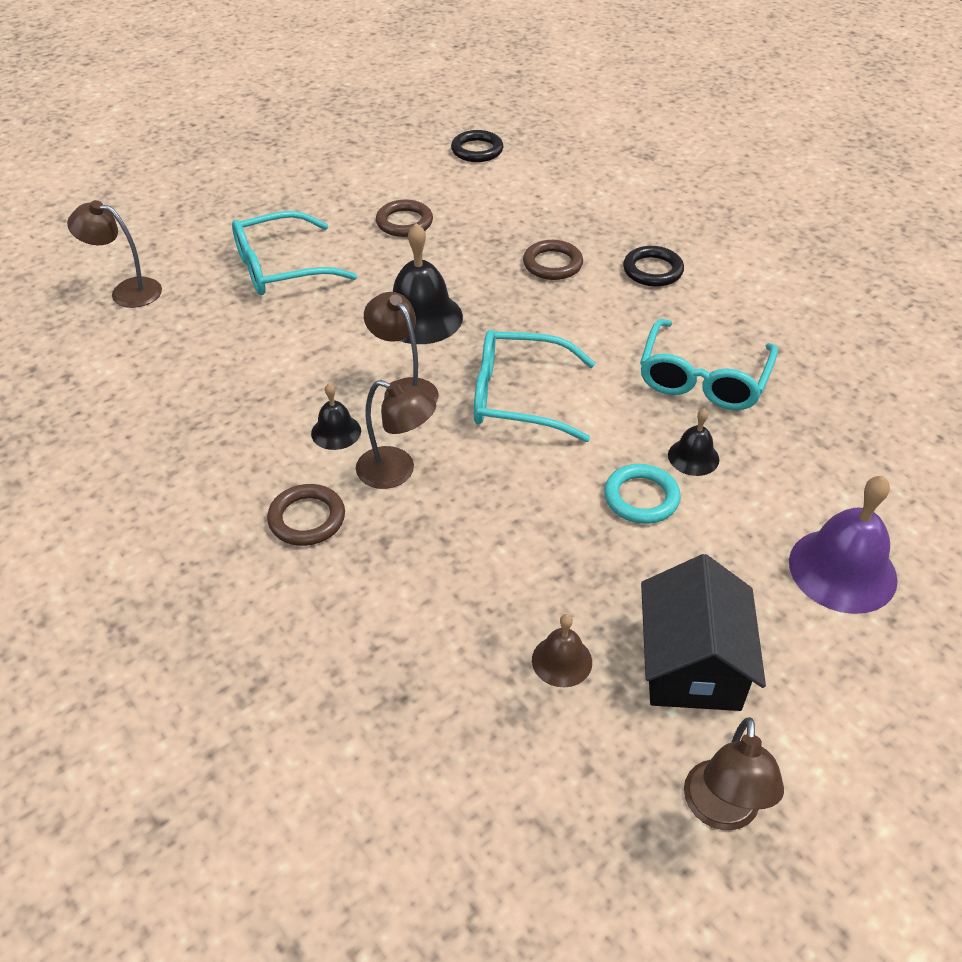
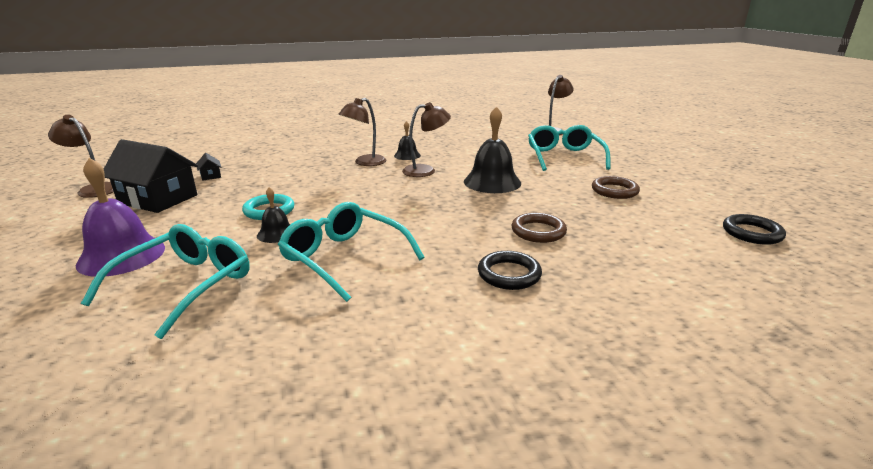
camera: 110 degrees right, 20 degrees down
brown ring [267,484,345,546] -> none
turquoise glasses [474,330,595,442] -> turquoise glasses moved to [81,224,250,339]
brown bell [532,614,592,687] -> black house [196,153,221,181]

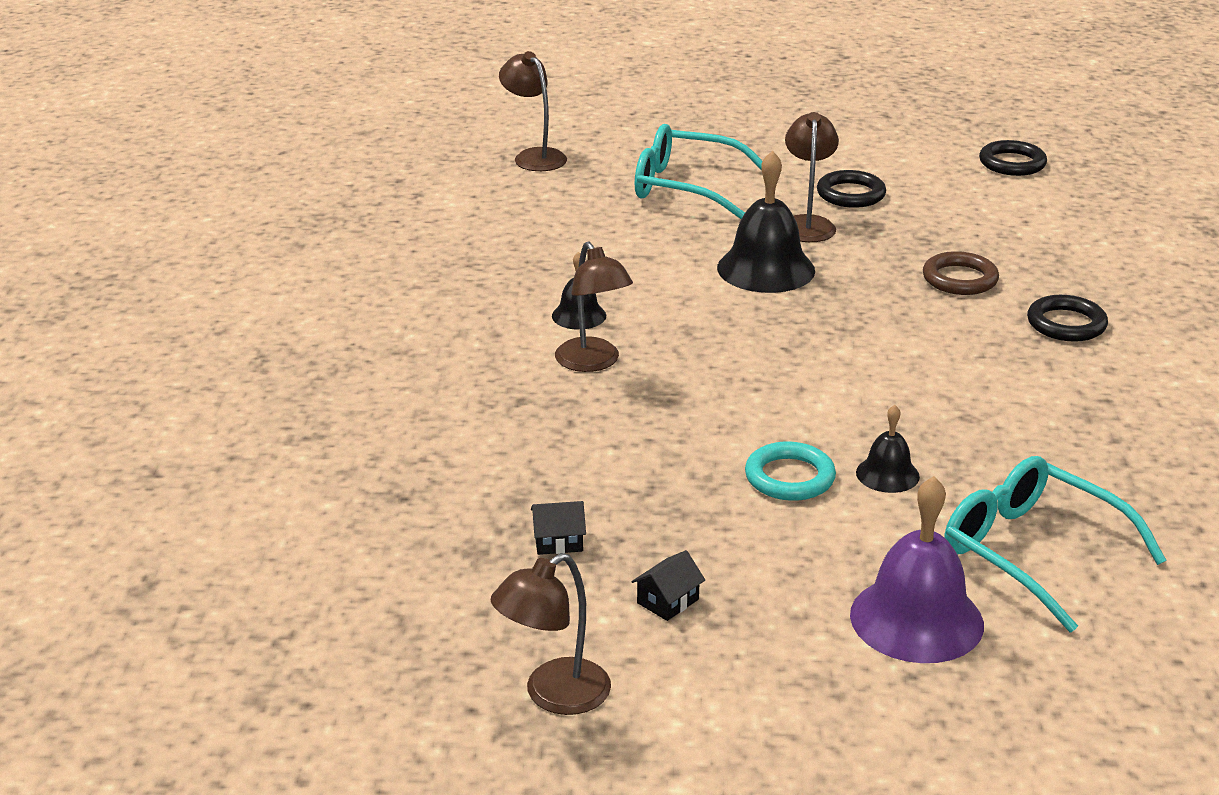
camera: 70 degrees left, 5 degrees up
black house [104,139,198,213] -> black house [632,550,705,621], size x0.41
turquoise glasses [278,202,425,302] -> none
brown lamp [402,102,451,177] -> brown lamp moved to [785,112,839,242]
brown ring [592,176,640,199] -> black ring [817,170,886,208]

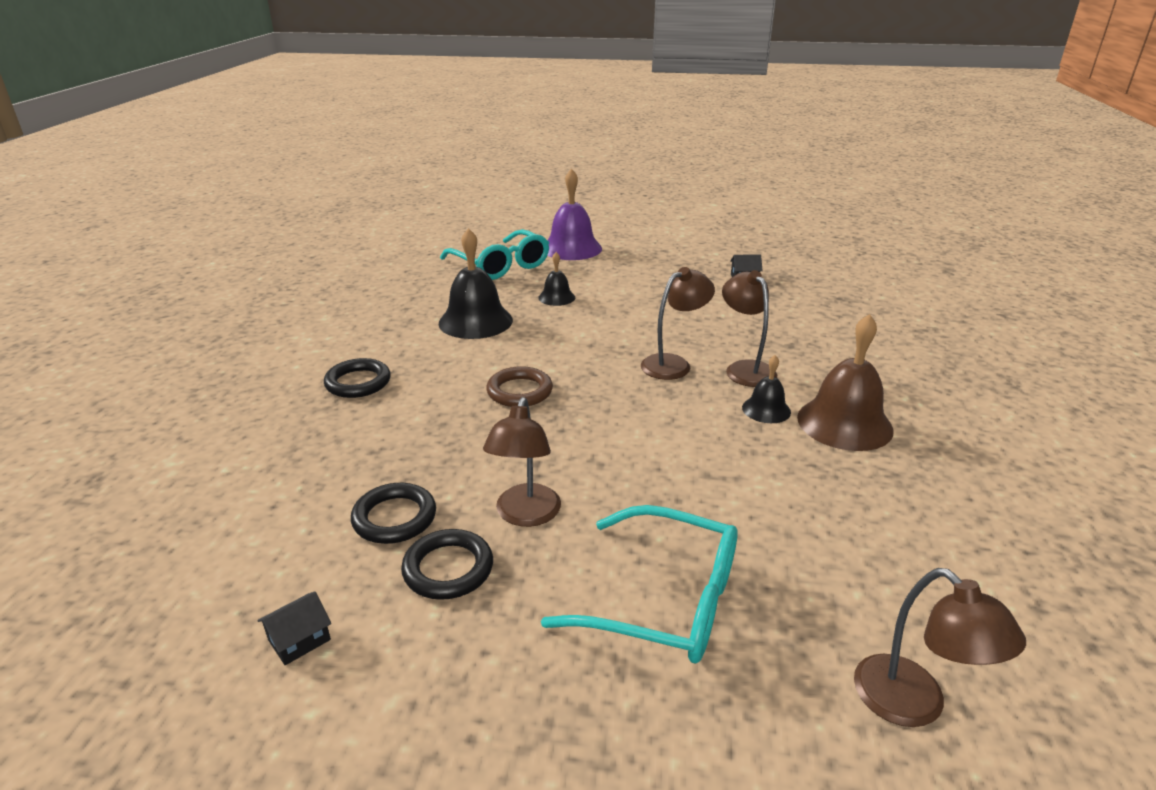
camera: 175 degrees left, 0 degrees up
brown lamp [490,553,611,715] -> brown lamp moved to [641,267,715,380]
black house [632,550,705,621] -> black house moved to [257,592,331,665]
black bell [717,151,815,293] -> black bell moved to [439,228,513,339]
turquoise ring [745,442,836,501] -> none
brown ring [923,251,999,295] -> brown ring moved to [486,366,553,407]
black ring [979,140,1047,176] -> black ring moved to [351,483,436,544]
none -> brown bell [797,314,894,451]

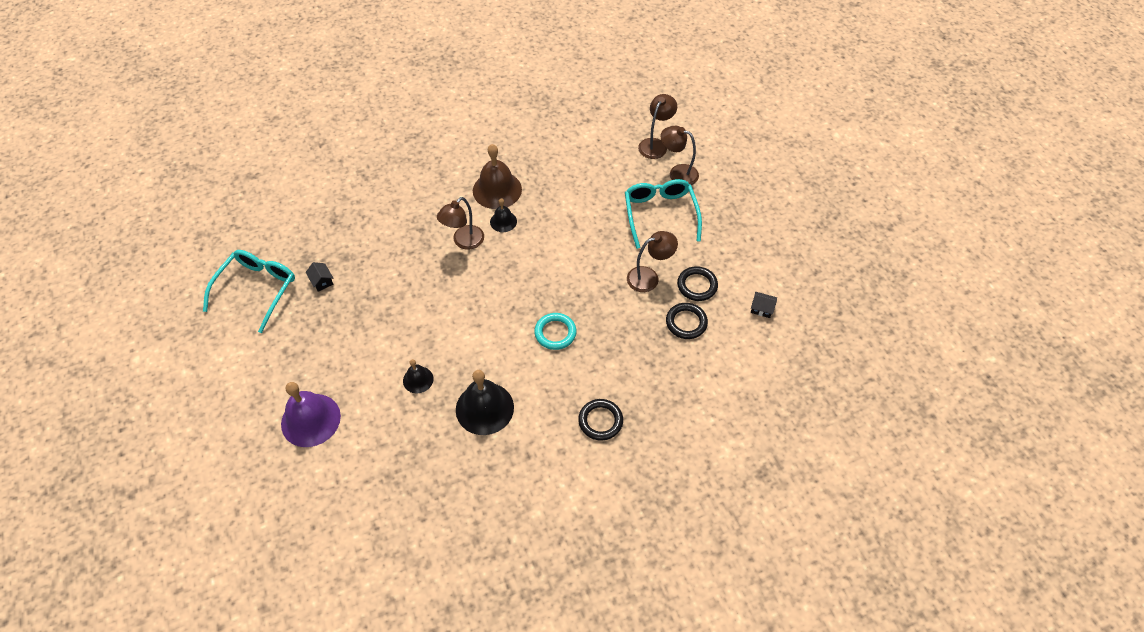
camera: 120 degrees left, 25 degrees up
turquoise glasses [440,229,549,280] -> turquoise glasses moved to [203,250,295,333]
brown ring [486,366,553,407] -> turquoise ring [534,313,577,350]
brown lamp [641,267,715,380] -> brown lamp moved to [661,126,699,185]

